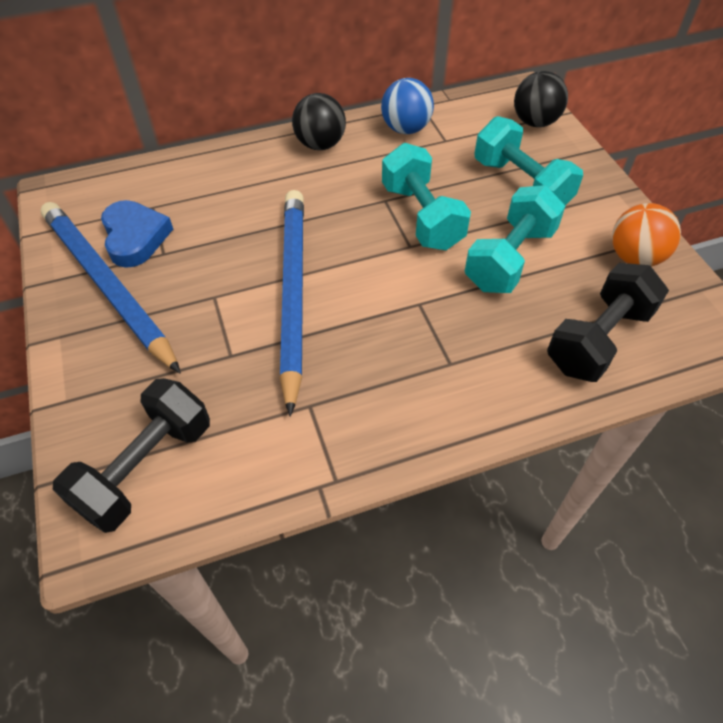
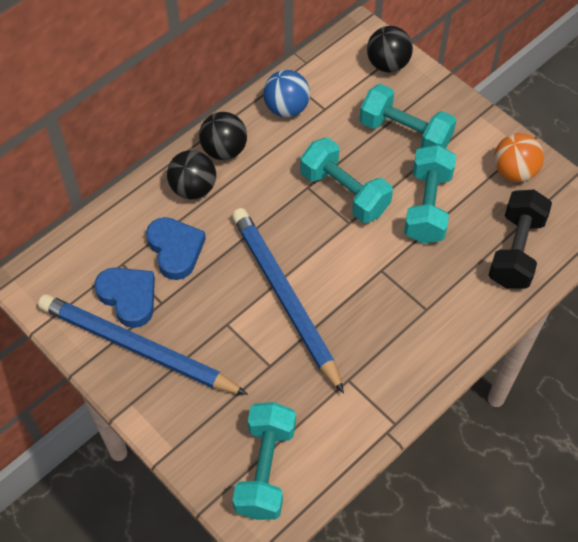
camera: 25 degrees left, 5 degrees up
black dumbbell [53,378,210,533] -> turquoise dumbbell [233,402,296,520]
none -> blue heart [146,217,206,280]
none -> black ball [167,150,216,200]

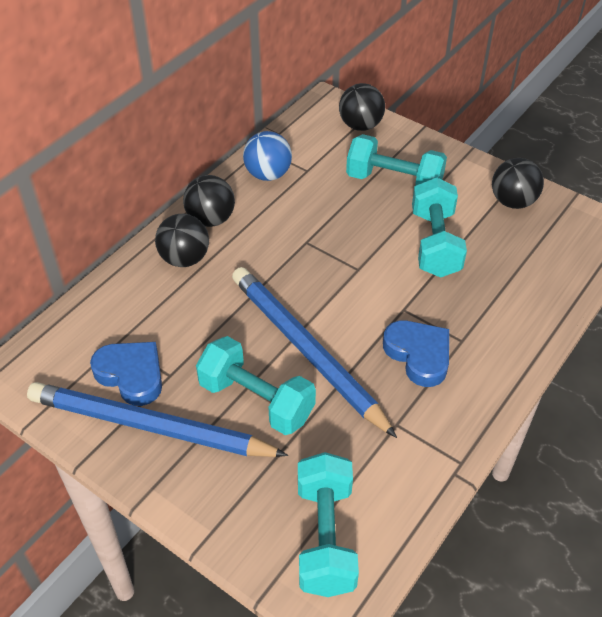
camera: 10 degrees left, 10 degrees down
blue heart [146,217,206,280] -> blue heart moved to [383,320,449,387]
turquoise dumbbell [300,137,393,223] -> turquoise dumbbell moved to [196,336,316,435]
black dumbbell [488,190,552,289] -> none
orange ball [494,133,544,182] -> black ball [492,158,544,209]

